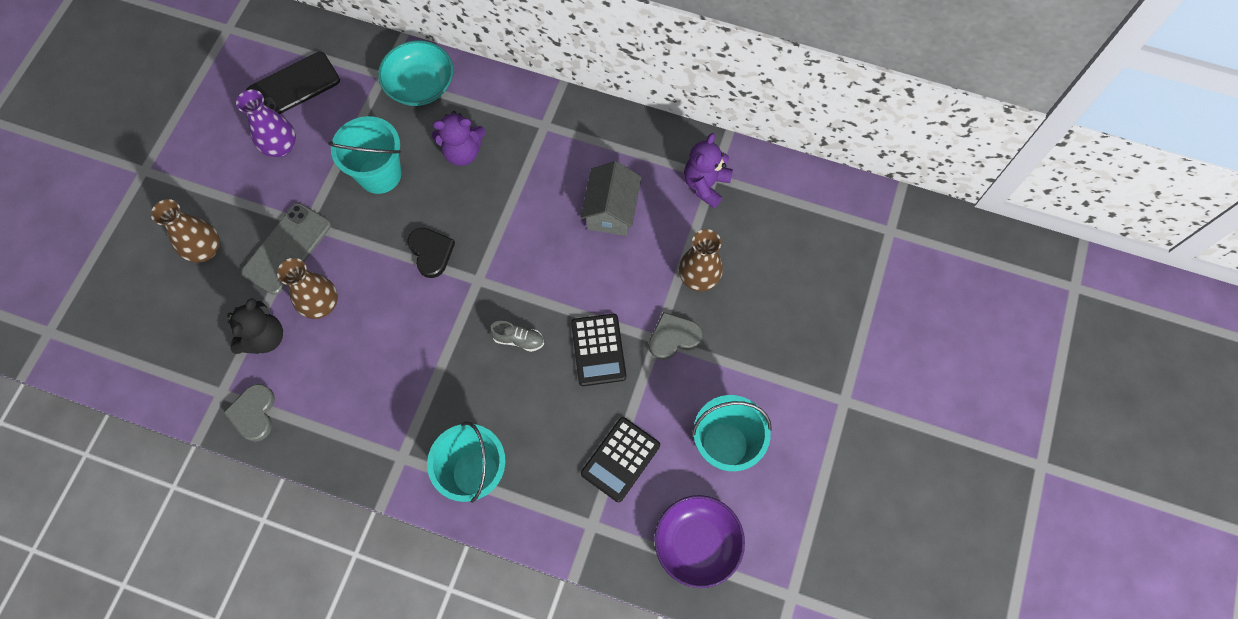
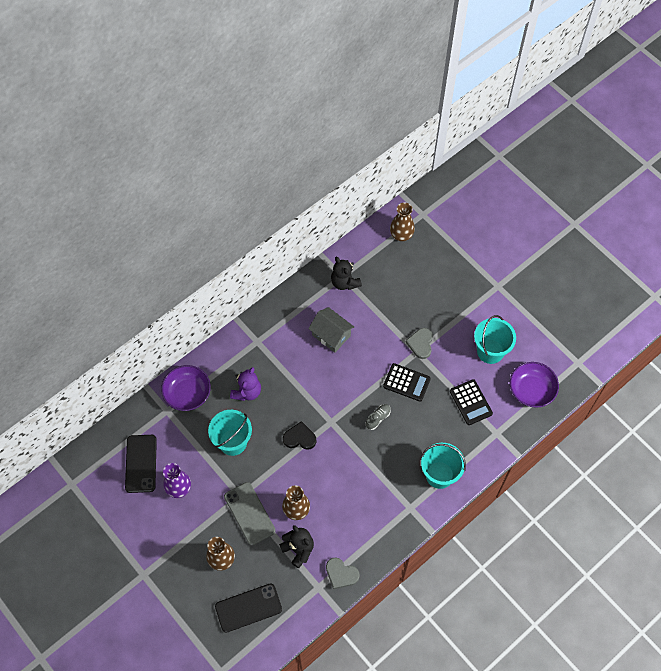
camera: 60 degrees left, 5 degrees down
turquoise bowl [378,40,453,106] -> purple bowl [161,365,211,411]
brown vase [679,229,723,291] -> brown vase moved to [390,202,415,241]
purple teddy bear [684,133,733,209] -> black teddy bear [331,257,362,290]
none -> black phone [215,584,282,633]

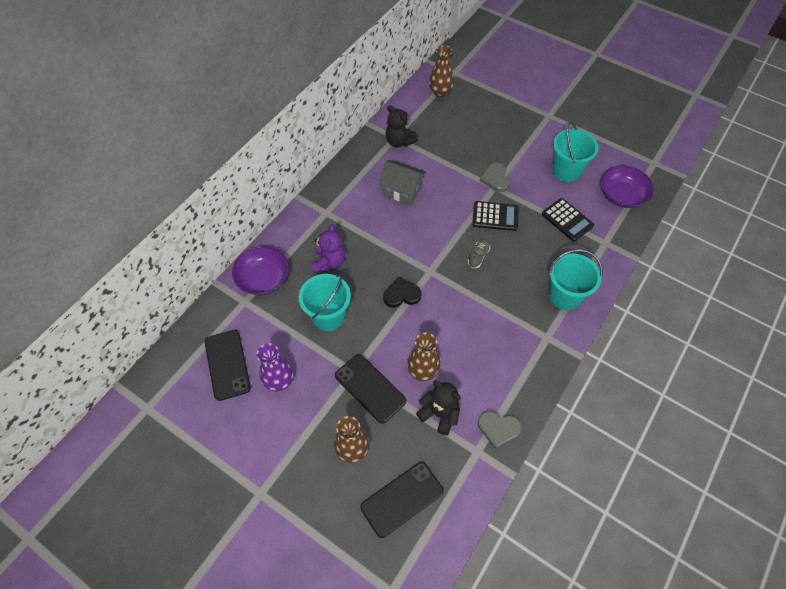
camera: 15 degrees left, 5 degrees down
grey phone [224,482,276,545] -> black phone [335,354,406,424]

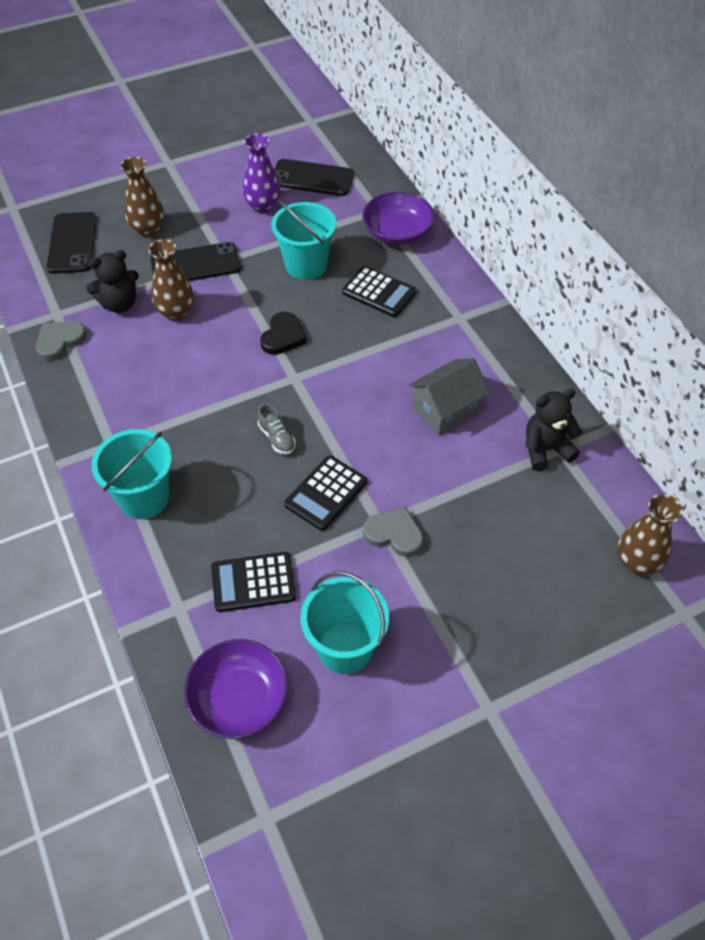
camera: 120 degrees right, 5 degrees down
purple teddy bear [312,224,345,273] -> black calculator [342,266,416,317]

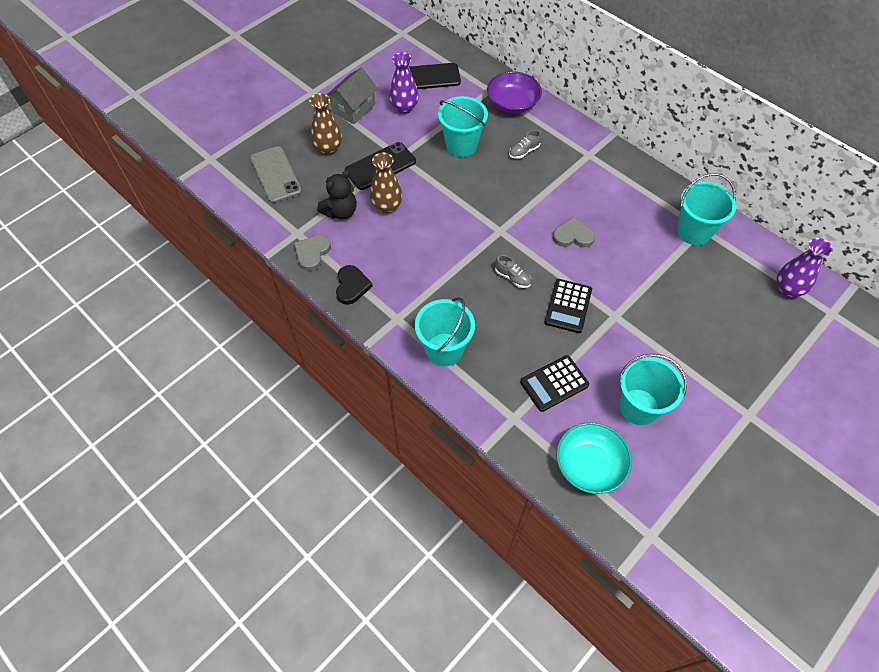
camera: 20 degrees left, 5 degrees up
black phone [47,212,96,274] -> grey phone [250,146,302,203]
purple bowl [184,639,288,739] -> turquoise bowl [556,422,632,494]
black heart [260,312,307,355] -> black heart moved to [336,265,373,305]
black calculator [342,266,416,317] -> grey shoe [509,130,541,159]
grey heart [363,506,423,557] -> grey heart moved to [553,217,595,248]
grey house [409,359,490,435] -> grey house moved to [327,67,378,124]
black teddy bear [526,389,582,471] -> turquoise bucket [677,173,736,245]
brown vase [618,494,683,575] -> purple vase [777,238,833,297]

